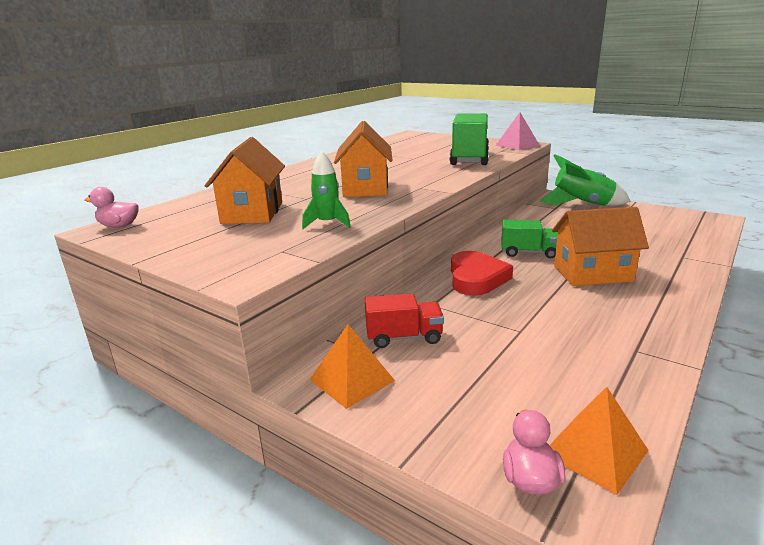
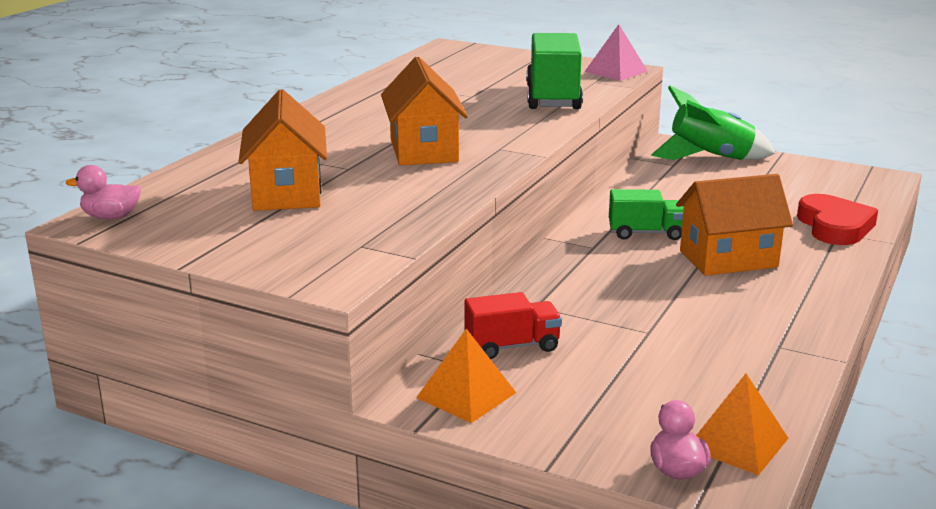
camera: 10 degrees left, 0 degrees up
green rocket [302,151,351,229] -> none
red heart [451,251,513,296] -> red heart moved to [797,194,878,245]

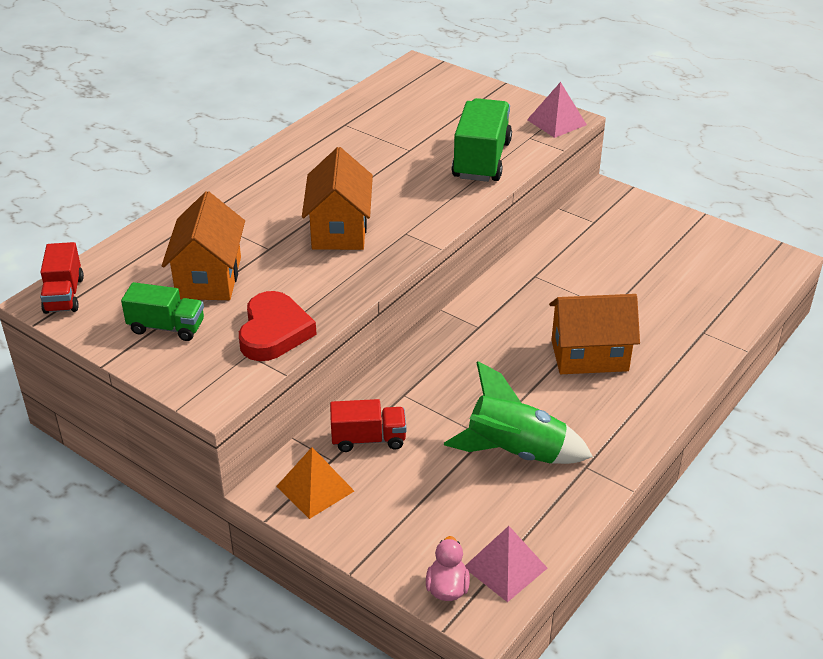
camera: 10 degrees right, 15 degrees up
pink duck [66,165,141,219] -> red truck [40,242,84,314]
green truck [609,189,684,240] -> green truck moved to [121,282,204,341]
green rocket [651,85,776,160] -> green rocket moved to [444,361,593,464]
orange pyramid [696,374,789,475] -> pink pyramid [465,526,547,602]
red heart [797,194,878,245] -> red heart moved to [239,291,317,361]

